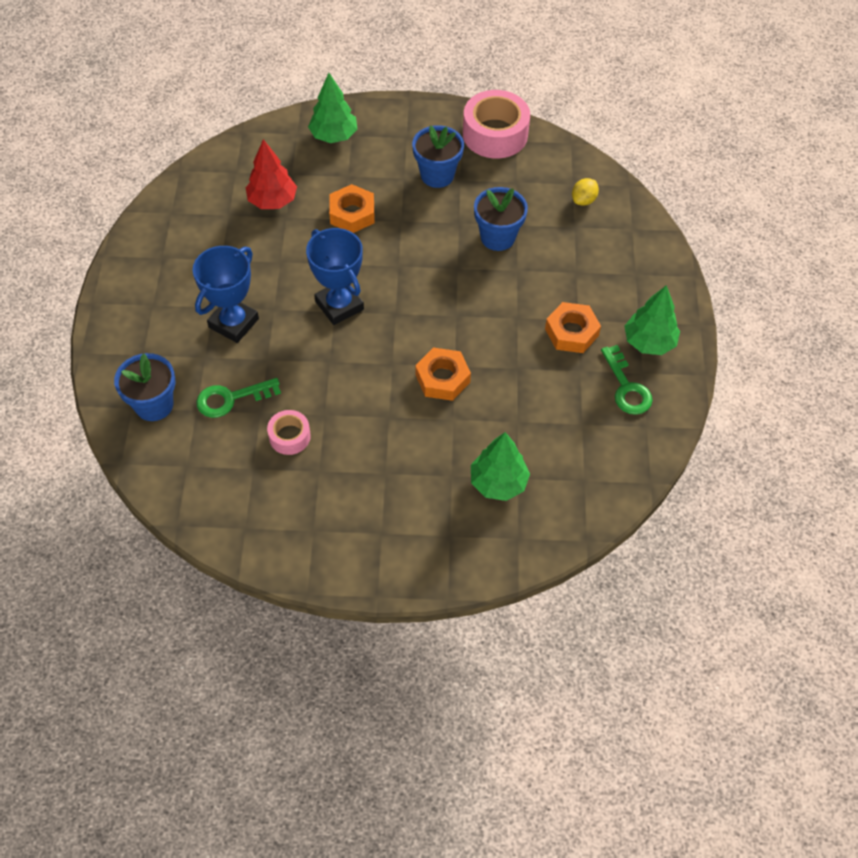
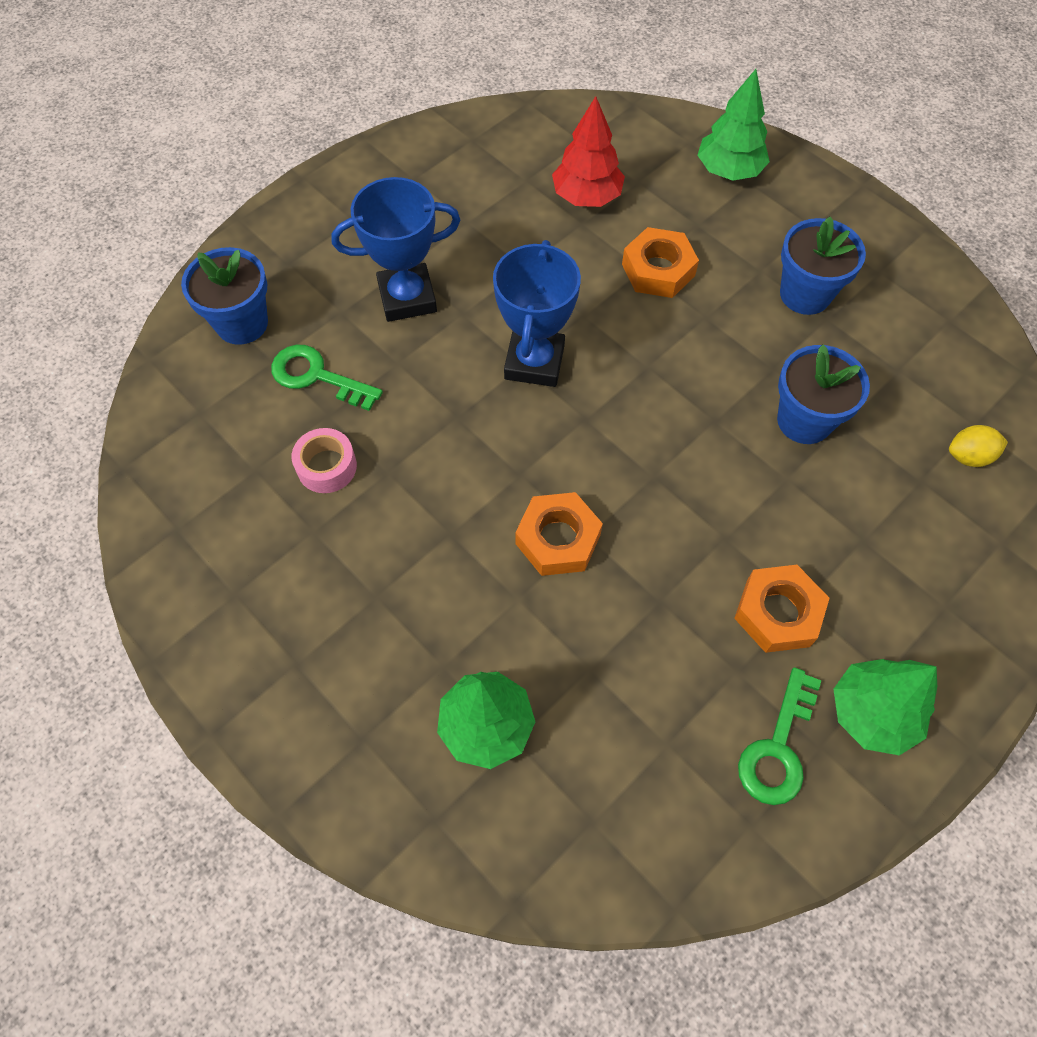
camera: 45 degrees right, 5 degrees up
pink tape [463,90,530,158] -> none

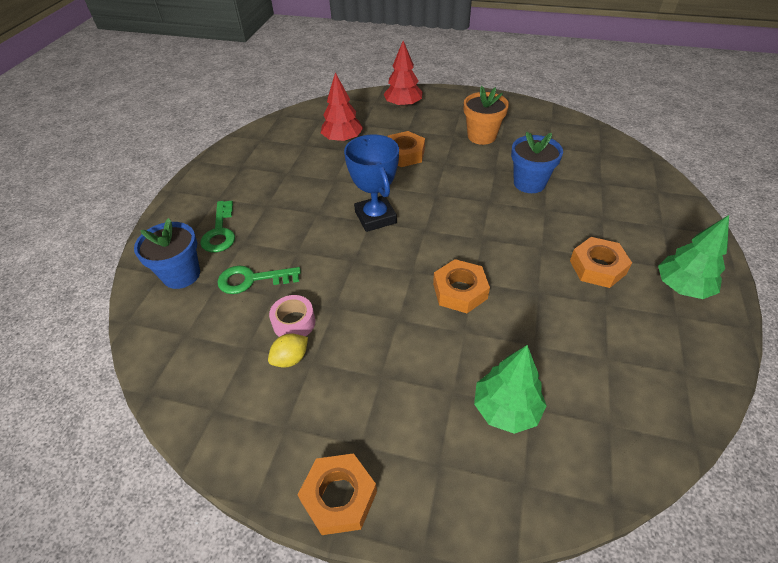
camera: 30 degrees left, 15 degrees down
blue trophy [331,177,460,322] -> none
green tree [698,69,770,181] -> red tree [384,41,423,108]
green key [738,667,821,805] -> green key moved to [200,201,235,252]
blue flower pot [780,216,866,315] -> orange flower pot [464,86,509,145]
yellow lemon [949,425,1008,467] -> yellow lemon moved to [268,333,308,368]
none -> orange nut [298,453,377,535]

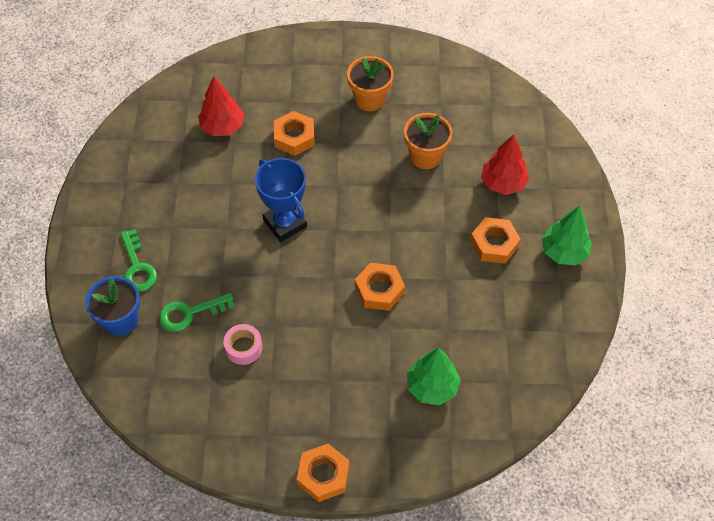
camera: 15 degrees left, 10 degrees up
yellow lemon [268,333,308,368] -> none
red tree [384,41,423,108] -> red tree moved to [481,134,529,195]
blue flower pot [511,132,563,193] -> orange flower pot [404,113,452,169]

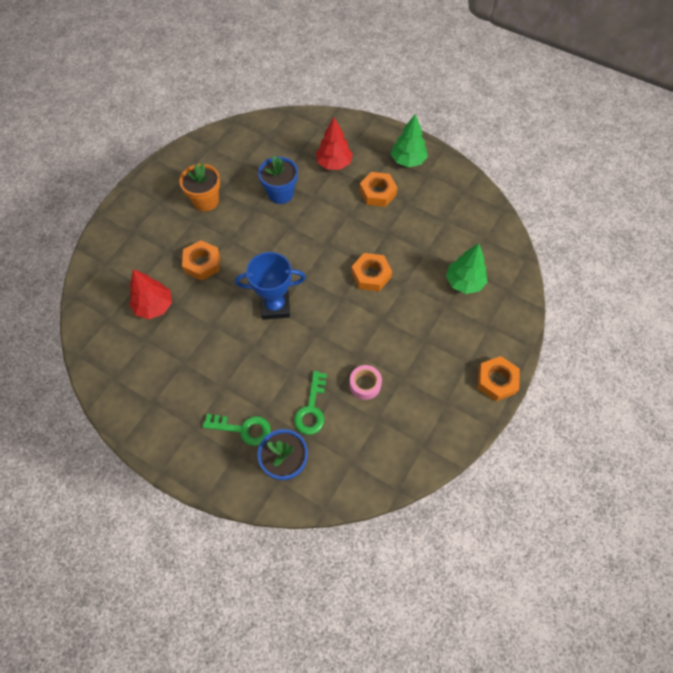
camera: 60 degrees left, 5 degrees up
orange flower pot [404,113,452,169] -> blue flower pot [258,156,298,204]

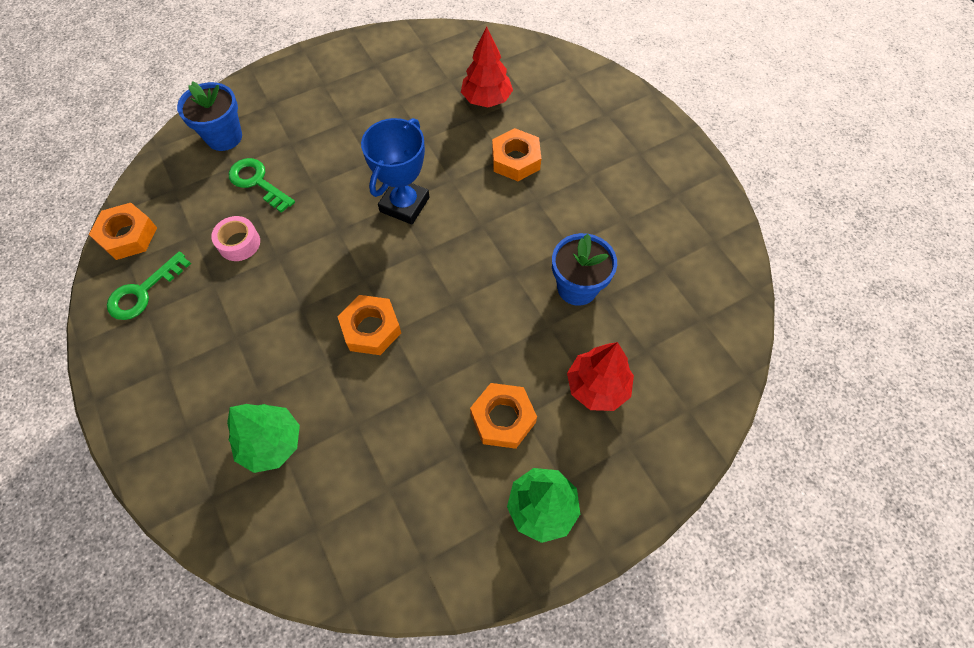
camera: 120 degrees right, 0 degrees up
orange flower pot [179,163,220,211] -> none
green key [202,414,271,446] -> green key moved to [107,251,191,320]
orange nut [477,356,520,401] -> orange nut moved to [89,203,157,260]

